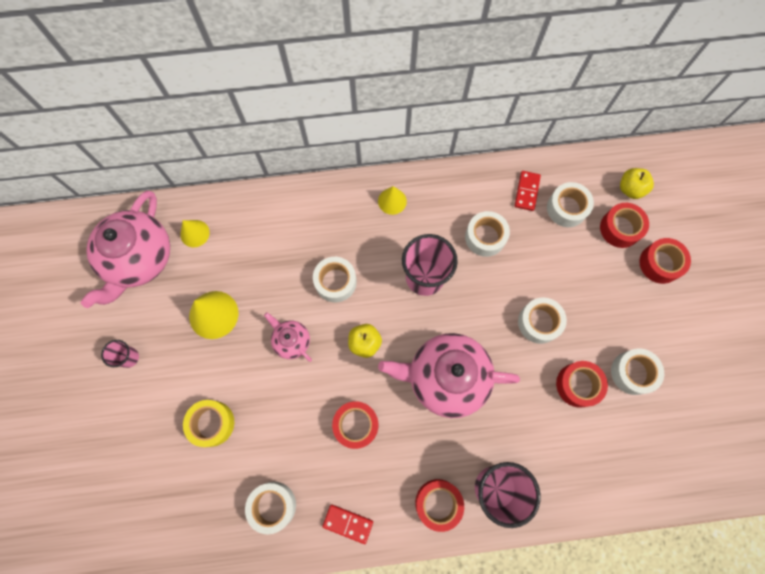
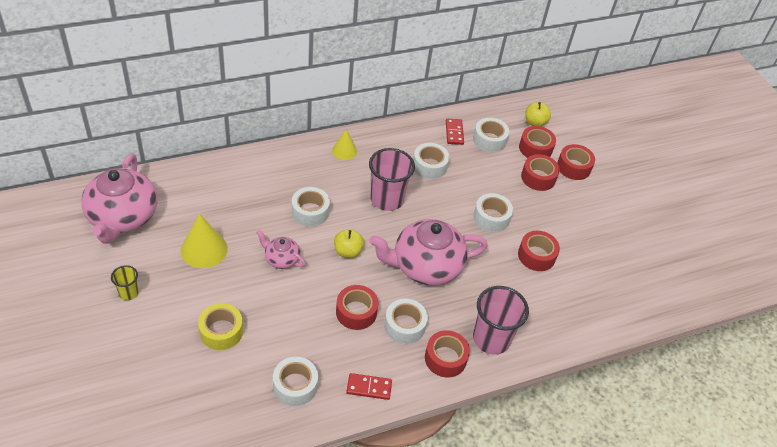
camera: 20 degrees left, 25 degrees down
pink cup [101,340,139,368] -> yellow cup [111,265,139,300]
yellow cone [180,220,210,247] -> none
white tape [611,348,664,395] -> white tape moved to [384,299,428,344]
none -> red tape [521,154,560,191]

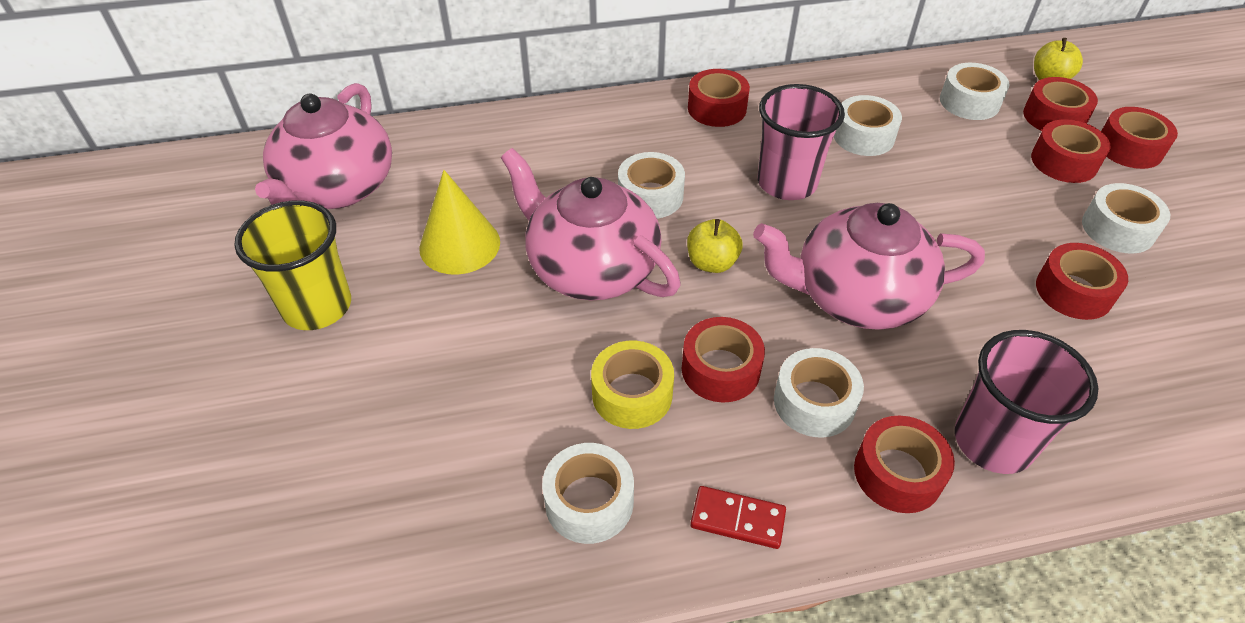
camera: 15 degrees right, 0 degrees up
yellow cup [111,265,139,300] -> yellow cup [234,200,351,330], size x1.97
yellow tape [198,303,243,350] -> yellow tape moved to [591,341,674,429]
pink teapot [256,230,306,269] -> pink teapot [501,148,680,300], size x2.07
yellow cone [332,129,357,160] -> red tape [688,69,750,127]
red domino [446,118,464,145] -> none
white tape [473,193,513,232] -> white tape moved to [1082,183,1170,254]

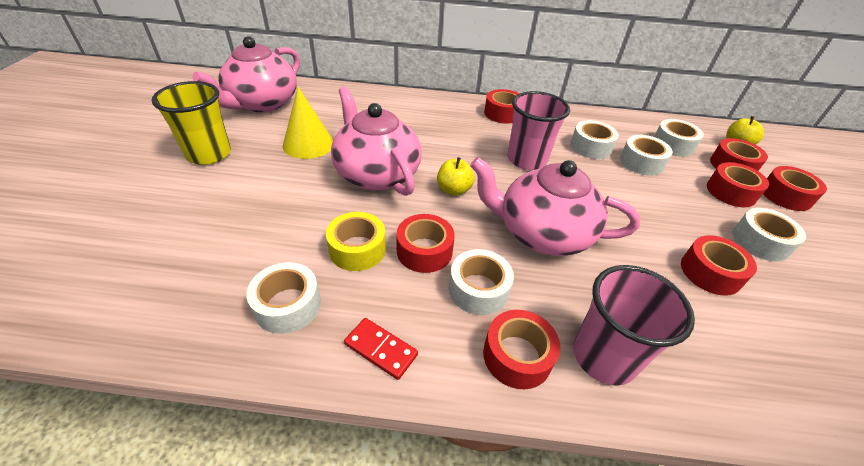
camera: 15 degrees right, 5 degrees down
white tape [618,152,685,219] -> white tape moved to [620,135,673,176]

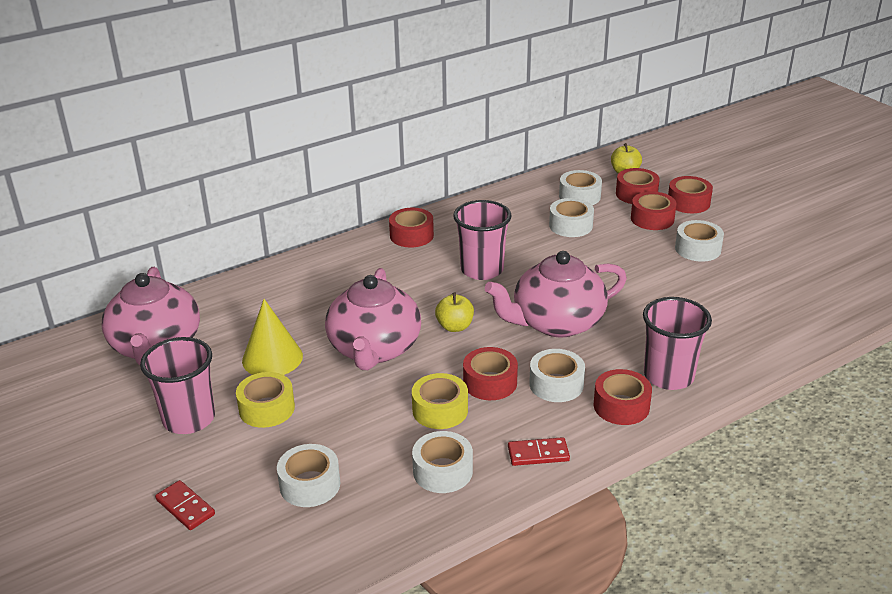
camera: 35 degrees left, 10 degrees down
yellow cup [151,81,231,165] -> pink cup [140,337,215,434]
pink teapot [331,86,422,196] -> pink teapot turned 105 degrees counterclockwise [325,268,421,370]
white tape [570,120,619,159] -> white tape moved to [277,444,340,507]
red tape [681,235,757,296] -> none
none -> red domino [155,480,215,530]
none -> yellow tape [236,372,295,428]

